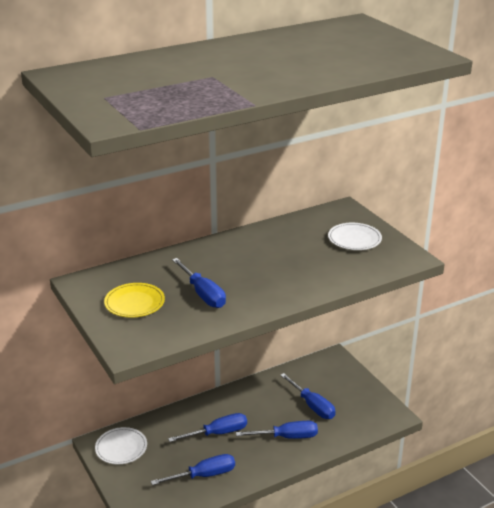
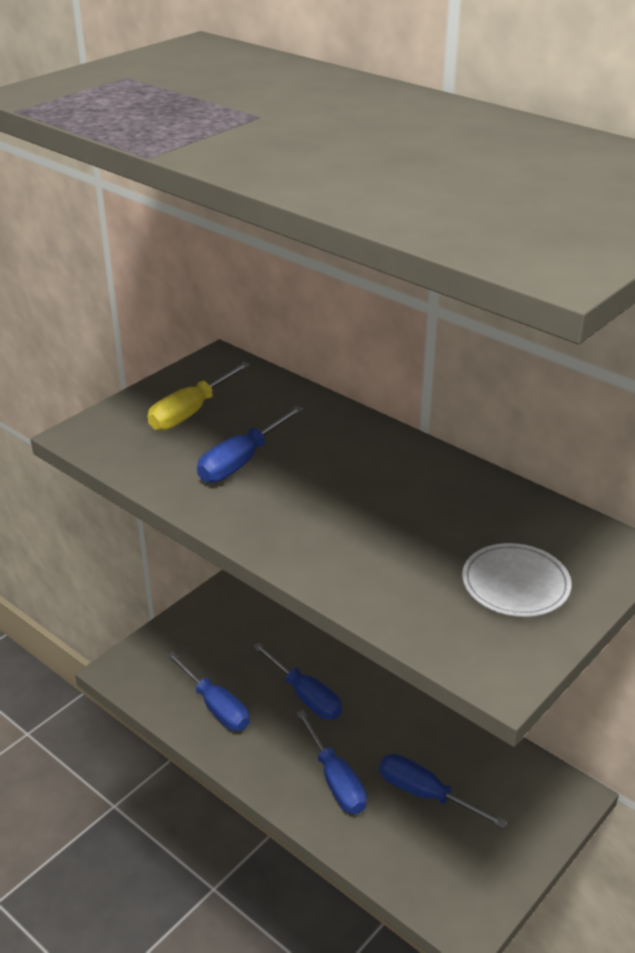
camera: 70 degrees right, 5 degrees up
white plate [95,427,147,464] -> none
yellow plate [104,283,165,318] -> yellow screwdriver [148,362,251,431]
blue screwdriver [280,373,335,419] -> blue screwdriver turned 90 degrees clockwise [379,754,508,829]

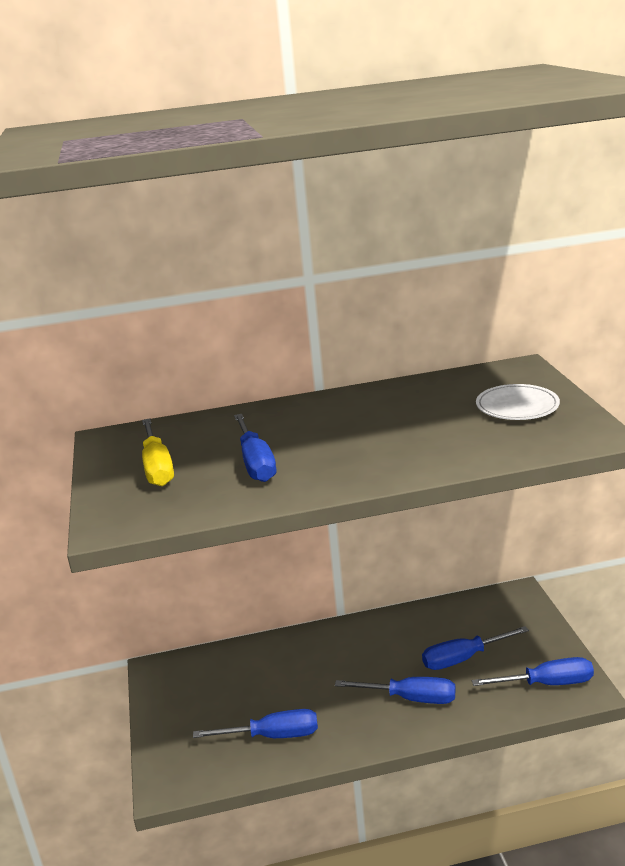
camera: 50 degrees left, 10 degrees down
blue screwdriver [253,642,342,720] -> blue screwdriver moved to [472,657,594,686]

